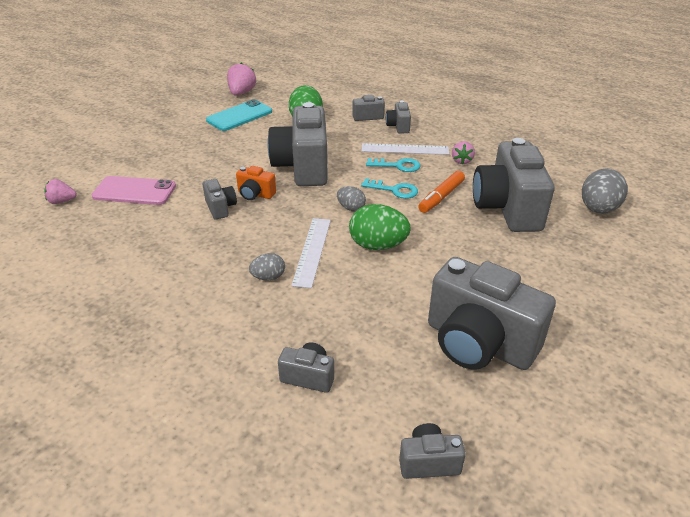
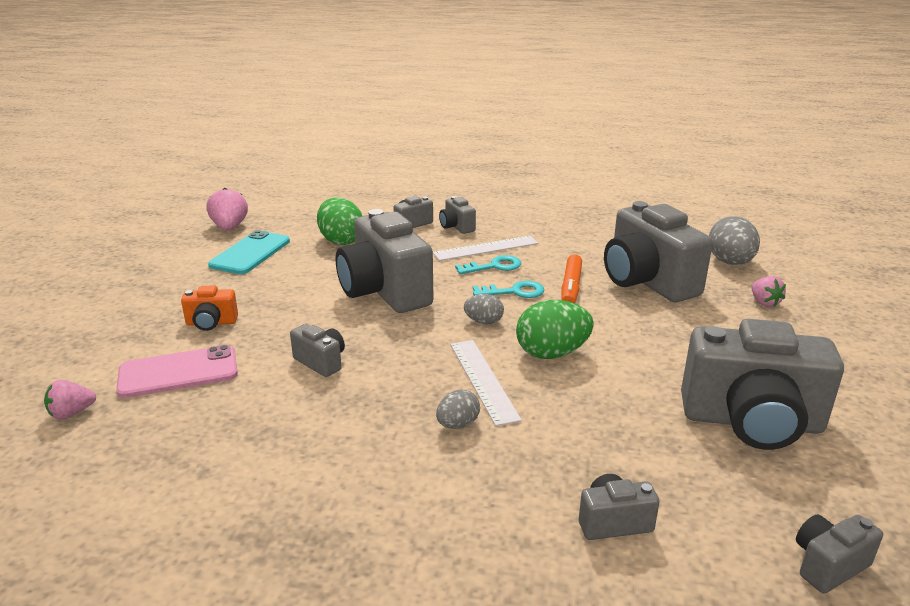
camera: 25 degrees left, 10 degrees down
orange camera [236,166,276,200] -> orange camera moved to [181,285,238,331]
pink strawberry [452,141,475,164] -> pink strawberry moved to [751,276,786,307]

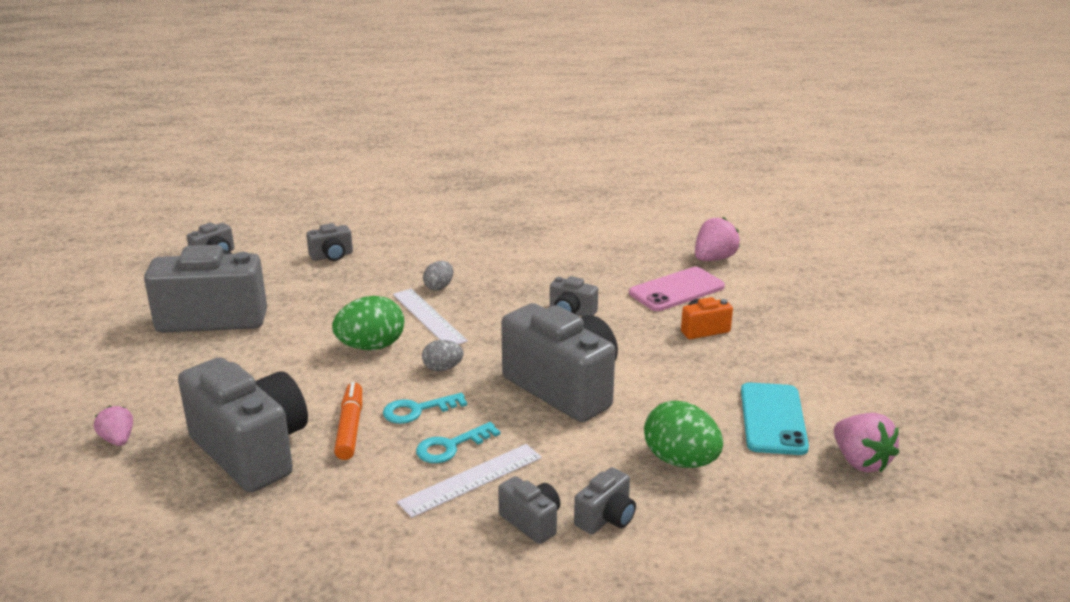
camera: 165 degrees right, 0 degrees up
pink strawberry [44,380,96,420] -> pink strawberry [695,217,740,261], size x1.55
grey egg [709,216,760,265] -> none

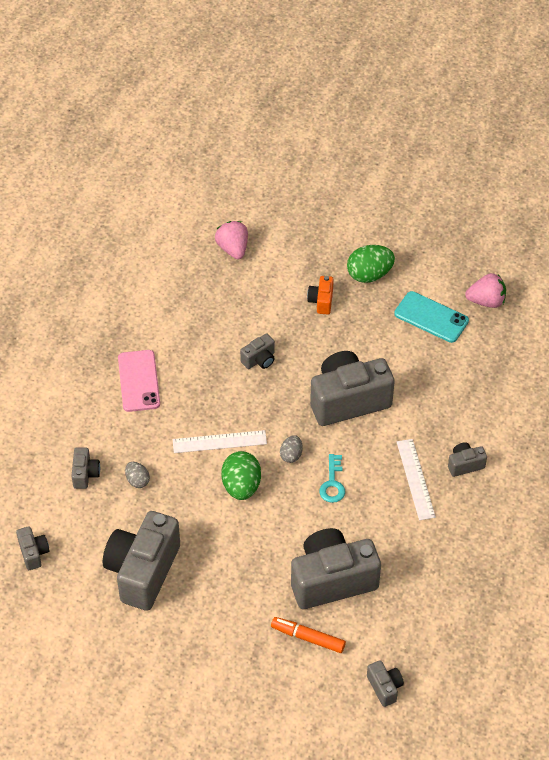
camera: 65 degrees left, 25 degrees up
pink strawberry [94,406,133,446] -> none
orange marker [334,382,362,460] -> orange marker moved to [271,617,346,653]
turquoise key [416,422,500,463] -> none
grey egg [423,261,453,291] -> grey egg moved to [125,462,150,488]
grey camera [574,467,636,534] -> grey camera moved to [367,660,404,707]
pink phone [629,267,725,311] -> pink phone moved to [118,350,160,412]
green egg [644,401,723,468] -> green egg moved to [347,245,395,283]

